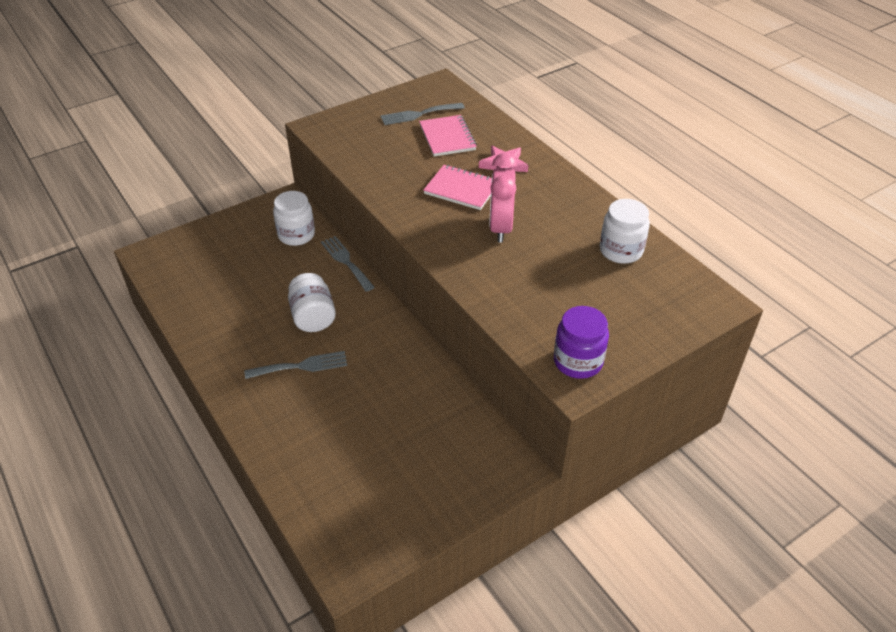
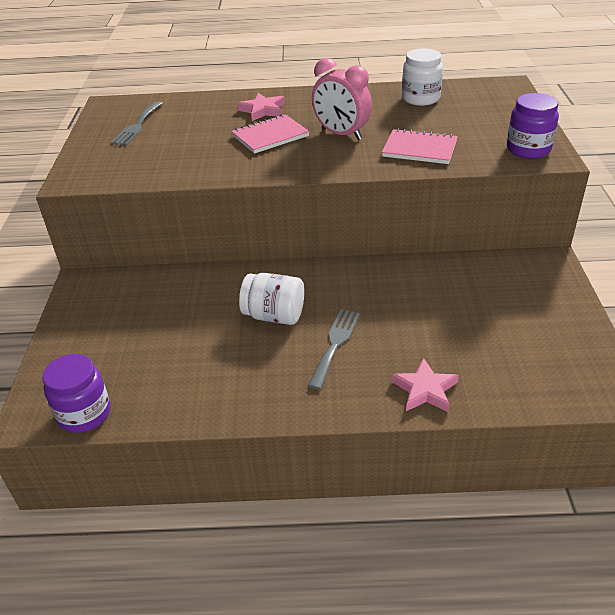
camera: 55 degrees left, 5 degrees down
white jar [273,191,315,246] -> none
grey fork [321,236,375,292] -> none
pink notebook [419,115,477,156] -> pink notebook moved to [382,128,458,164]
none -> purple jar [42,354,110,433]
none -> pink star [391,358,459,412]

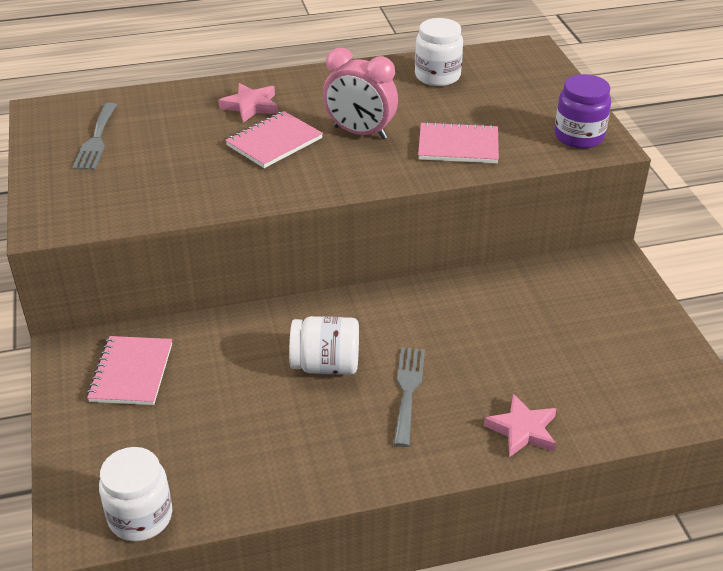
camera: 15 degrees left, 0 degrees up
purple jar [42,354,110,433] -> white jar [99,447,172,541]
none -> pink notebook [87,336,172,405]

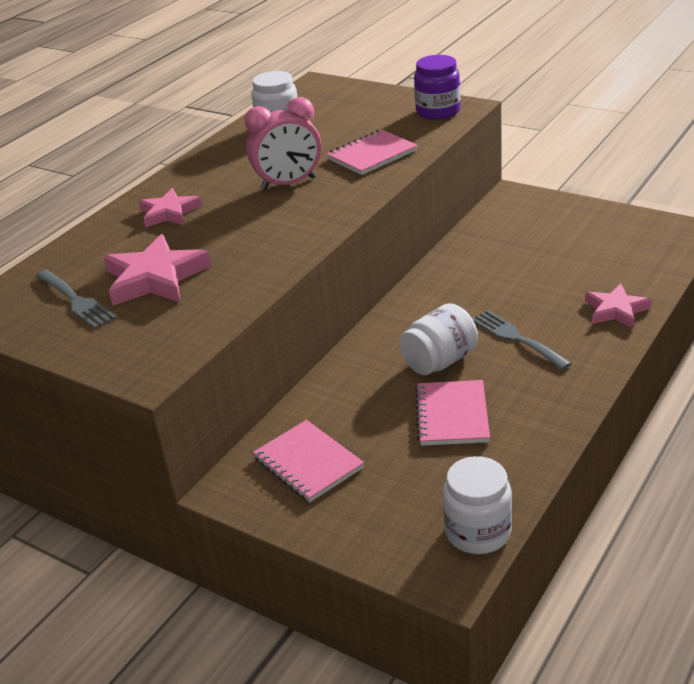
camera: 40 degrees left, 5 degrees down
pink notebook [225,111,323,168] -> pink notebook moved to [415,380,490,446]
none -> pink star [104,234,211,306]

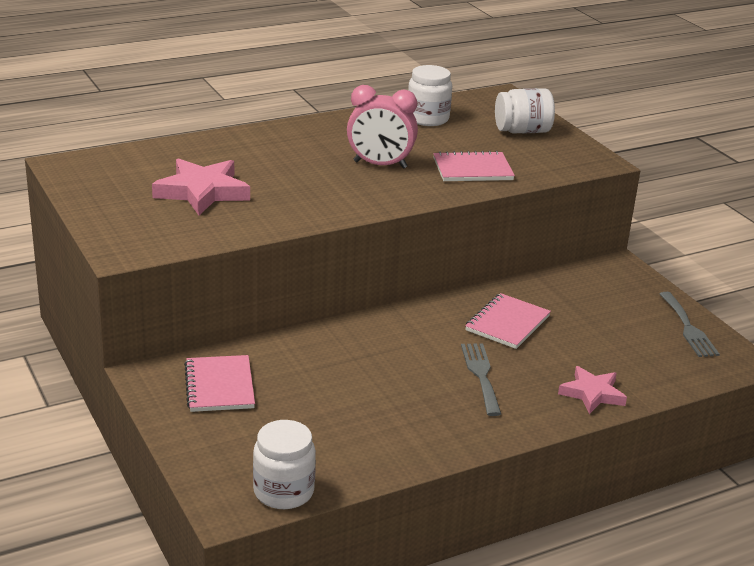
camera: 25 degrees right, 5 degrees down
grey fork [35,270,117,329] -> grey fork moved to [660,292,720,357]
pink star [139,188,202,228] -> none
white jar [399,303,478,375] -> white jar moved to [495,88,555,134]
purple jar [414,55,460,119] -> none
pink notebook [415,380,490,446] -> pink notebook moved to [465,293,551,349]

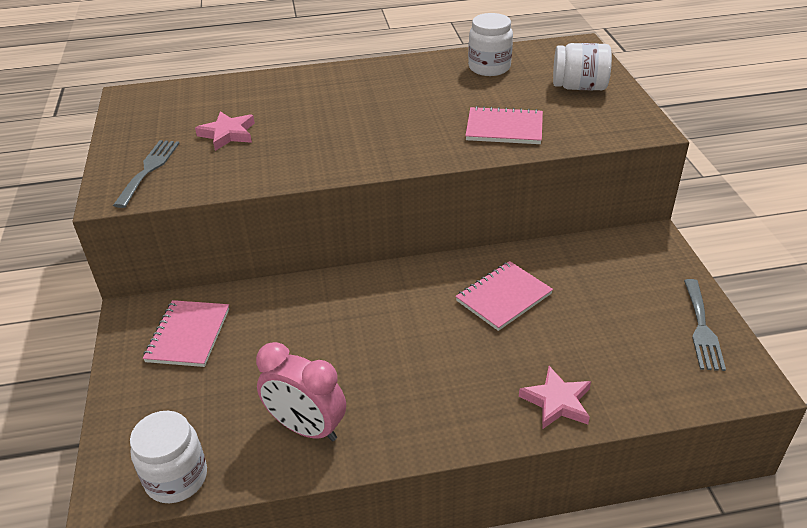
camera: 20 degrees right, 10 degrees up
pink star [152,158,250,215] -> pink star [195,111,255,151], size x0.64
pink clock [347,85,418,169] -> pink clock moved to [256,342,346,441]
grey fork [461,343,501,416] -> grey fork moved to [113,140,180,208]

